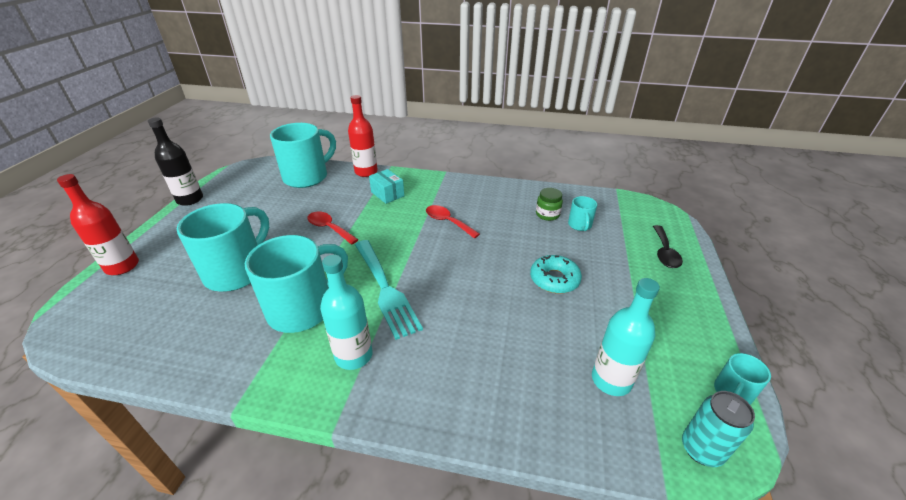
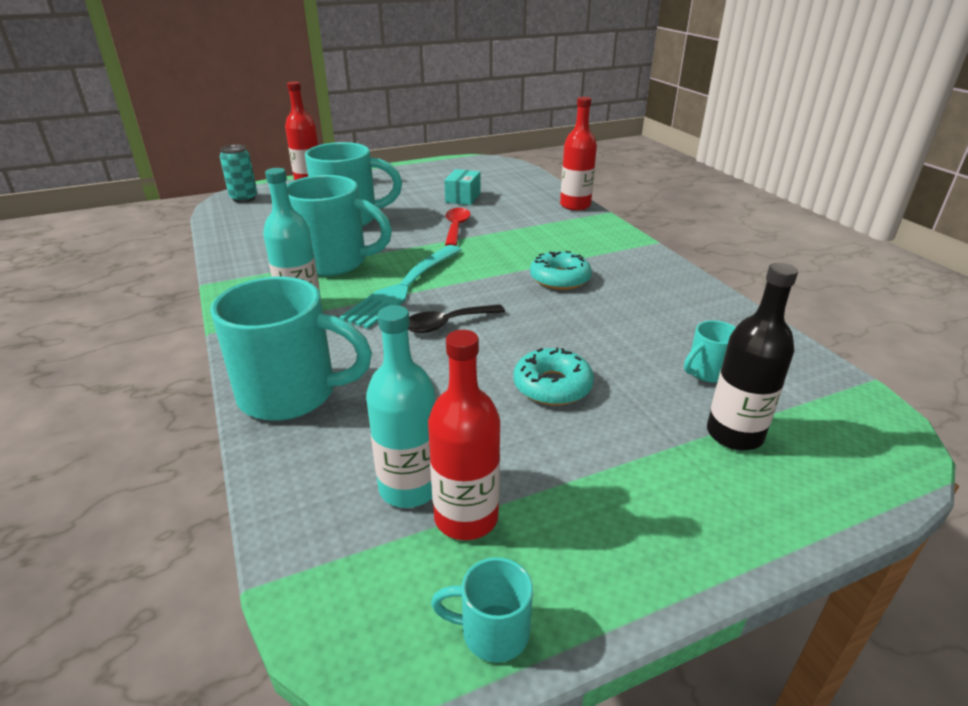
camera: 55 degrees right, 5 degrees down
black bottle [148,117,203,206] -> black bottle moved to [707,263,798,451]
turquoise mug [270,123,336,188] -> turquoise mug moved to [210,277,372,421]
turquoise box [369,169,404,204] -> turquoise box moved to [444,169,481,205]
red spoon [426,205,480,239] -> turquoise donut [530,251,592,290]
green jar [536,188,563,221] -> none
black spoon [653,225,683,268] -> black spoon moved to [408,304,505,333]
turquoise can [682,391,755,467] -> turquoise can moved to [220,145,257,203]
none -> red bottle [428,330,500,540]

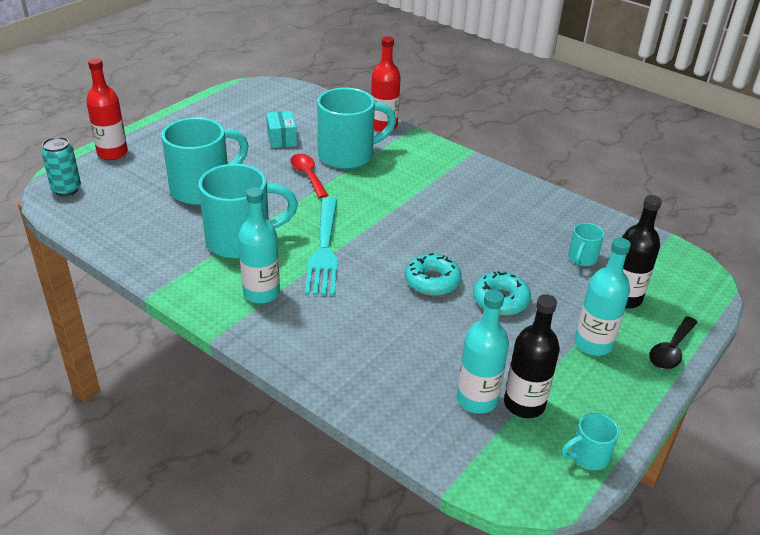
camera: 30 degrees left, 5 degrees up
turquoise mug [210,277,372,421] -> turquoise mug moved to [317,88,396,169]
black spoon [408,304,505,333] -> black spoon moved to [649,316,698,370]
red bottle [428,330,500,540] -> black bottle [504,294,560,418]
turquoise donut [530,251,592,290] -> turquoise donut moved to [405,253,462,296]
none -> turquoise bottle [575,238,631,356]

